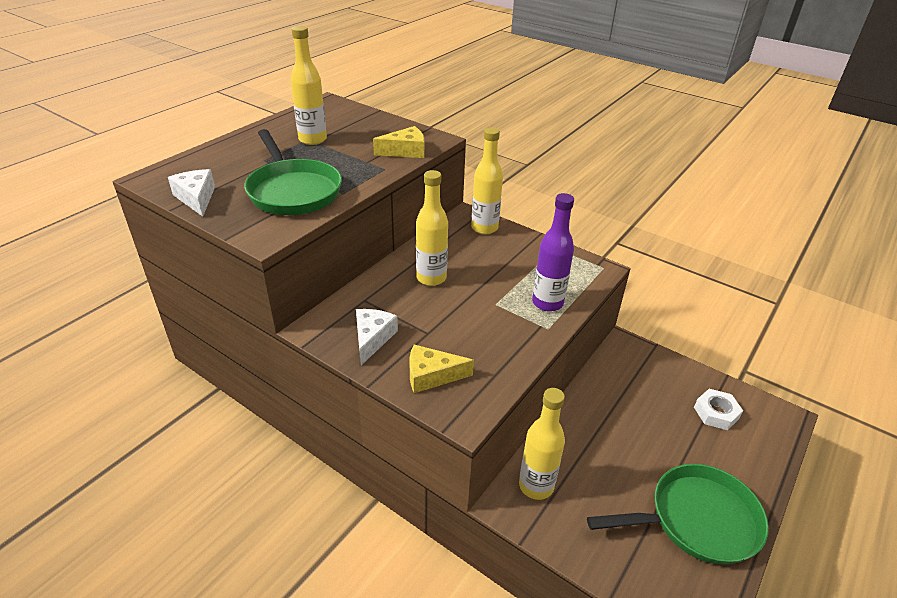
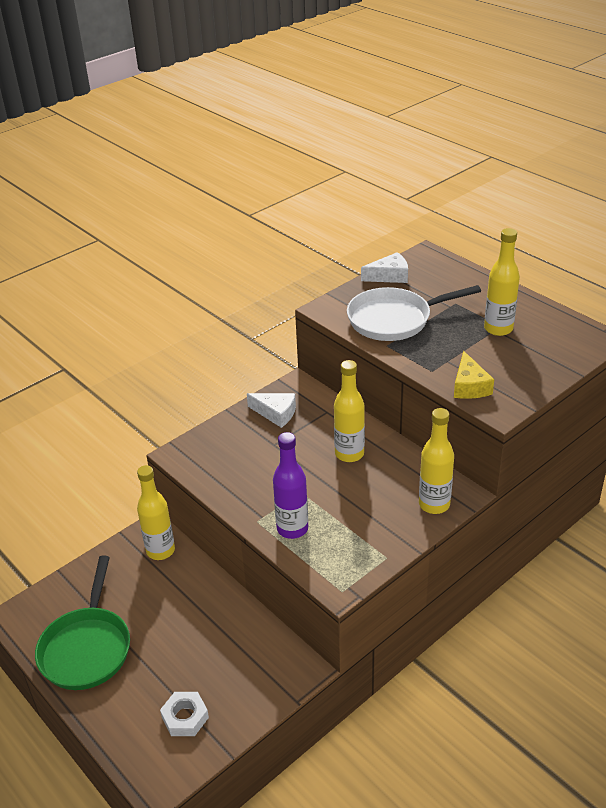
camera: 105 degrees right, 0 degrees up
green pan [244,129,342,215] -> white pan [347,285,481,341]
yellow cheese [410,345,474,393] -> none

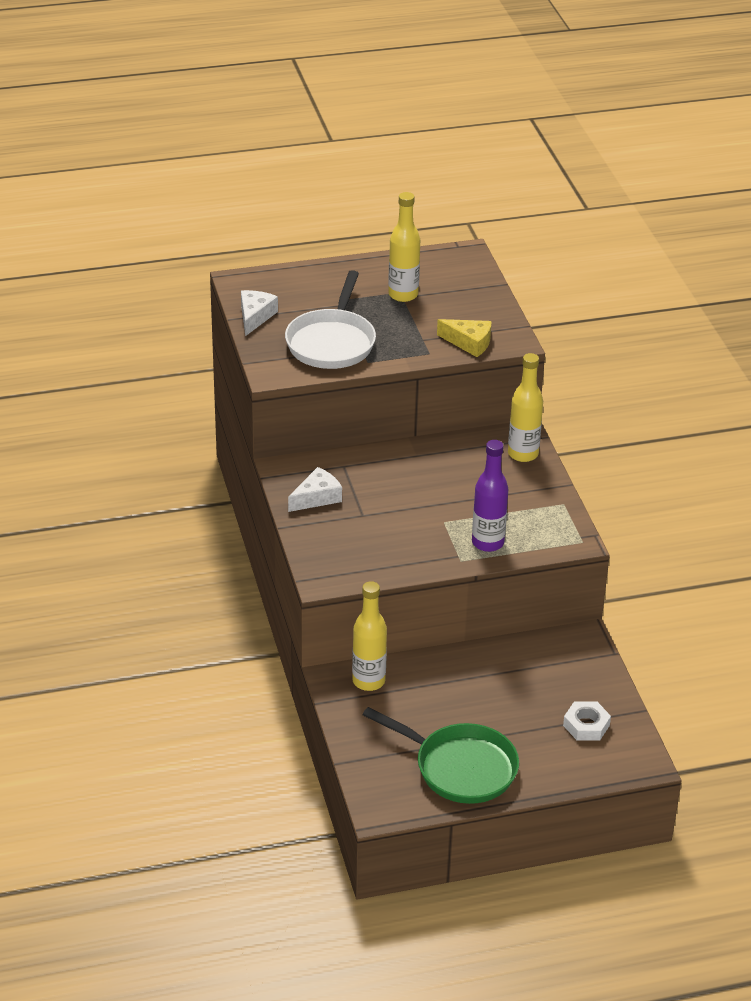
camera: 65 degrees left, 0 degrees up
yellow bottle [334,360,365,462] -> none

